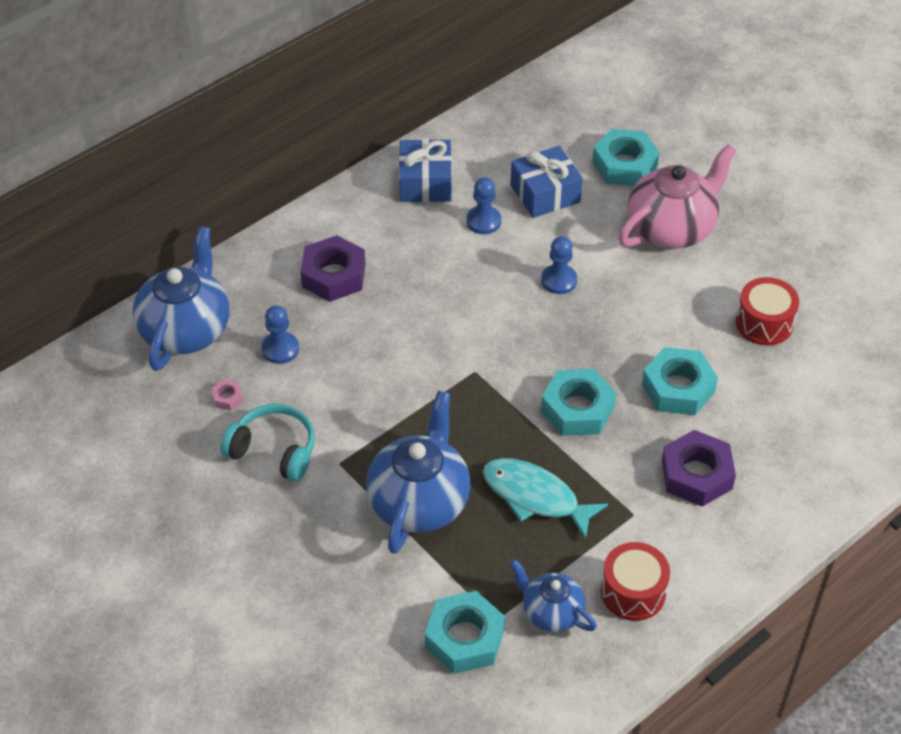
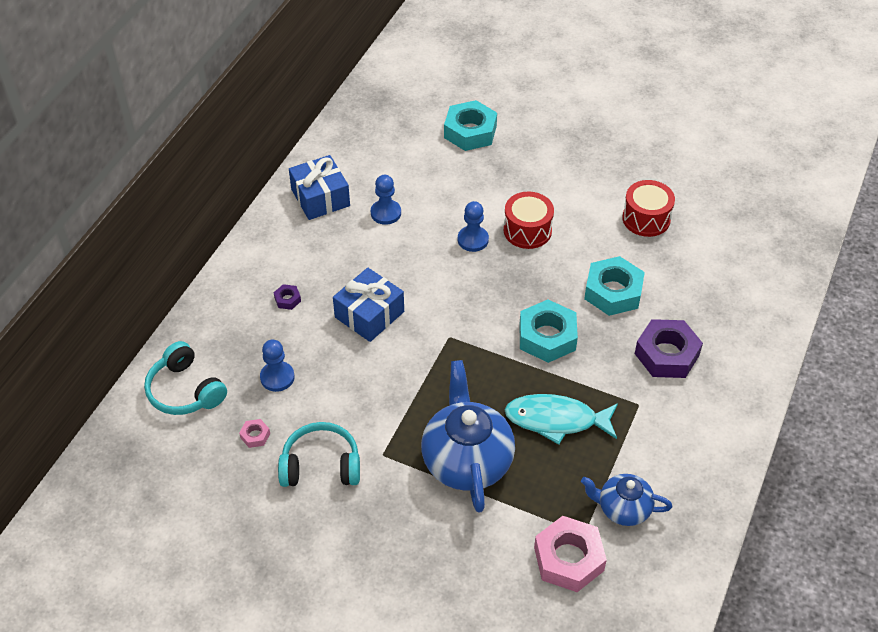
camera: 25 degrees left, 0 degrees up
blue teapot [133,226,229,371] -> turquoise headphones [144,341,227,415]
purple nut [301,235,366,302] -> purple nut [274,284,301,310], size x0.44
turquoise nut [425,591,505,674] -> pink nut [534,516,607,592]
blue gift [511,146,583,218] -> blue gift moved to [333,268,404,342]
red drum [601,542,670,621] -> red drum moved to [504,192,554,249]
pink teapot [618,144,736,249] -> none

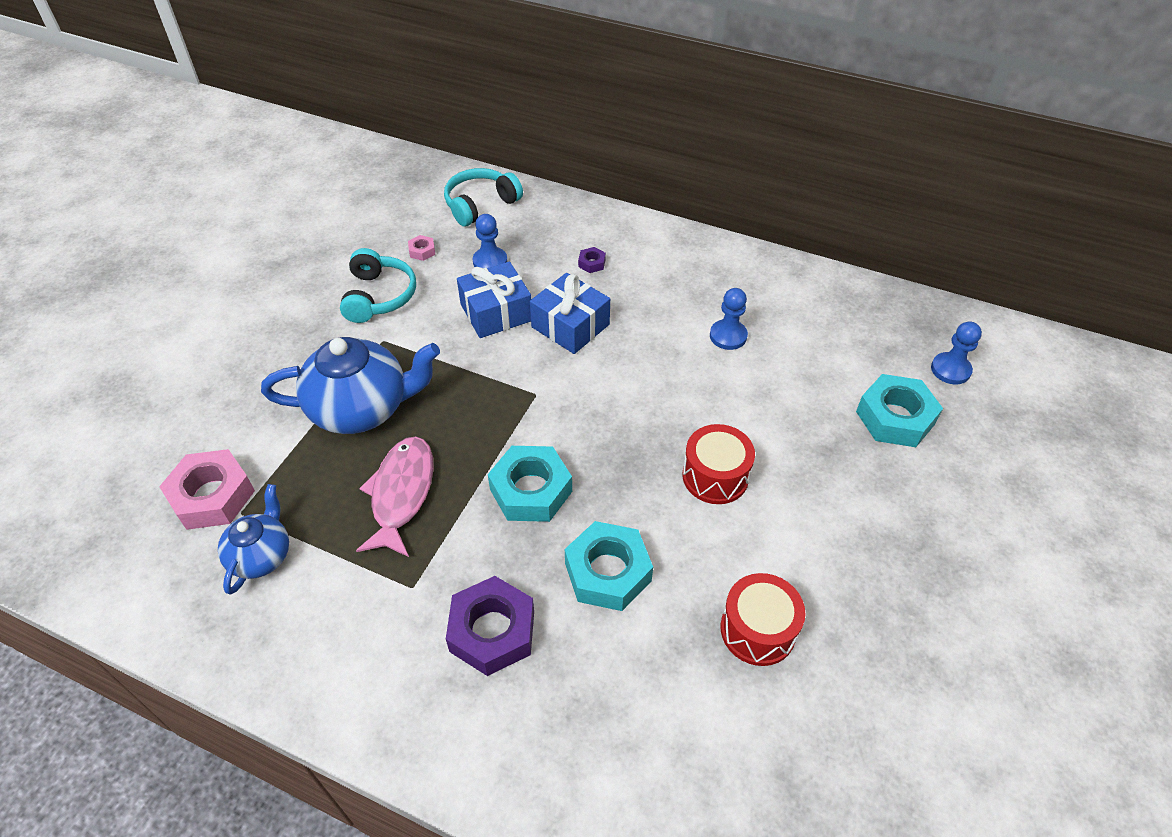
camera: 90 degrees right, 0 degrees up
blue gift [289,155,350,220] -> blue gift moved to [457,261,531,338]
blue pawn [458,201,489,252] -> blue pawn moved to [931,321,982,385]
turquoise fish [505,394,618,445] -> pink fish [356,436,434,557]

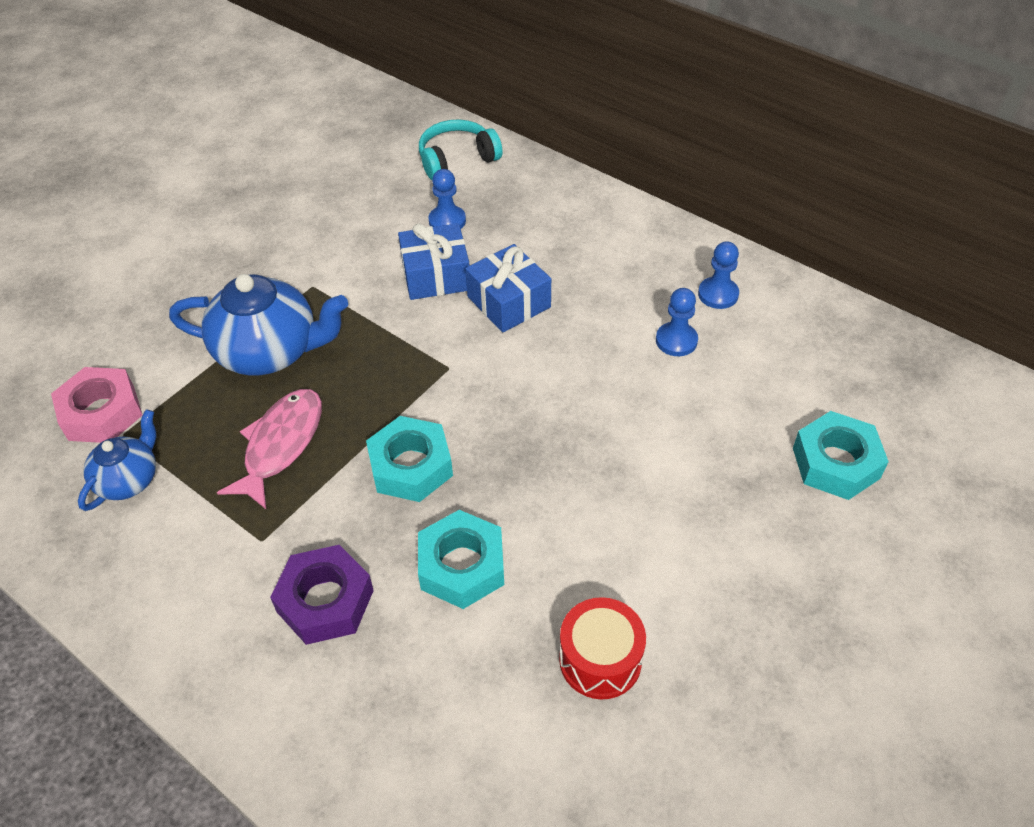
camera: 15 degrees right, 0 degrees up
turquoise headphones [340,248,416,323] -> none
pink nut [408,235,435,261] -> none
purple nut [578,247,606,273] -> none
red drum [682,424,755,504] -> none
blue pawn [931,321,982,385] -> blue pawn moved to [698,241,739,309]

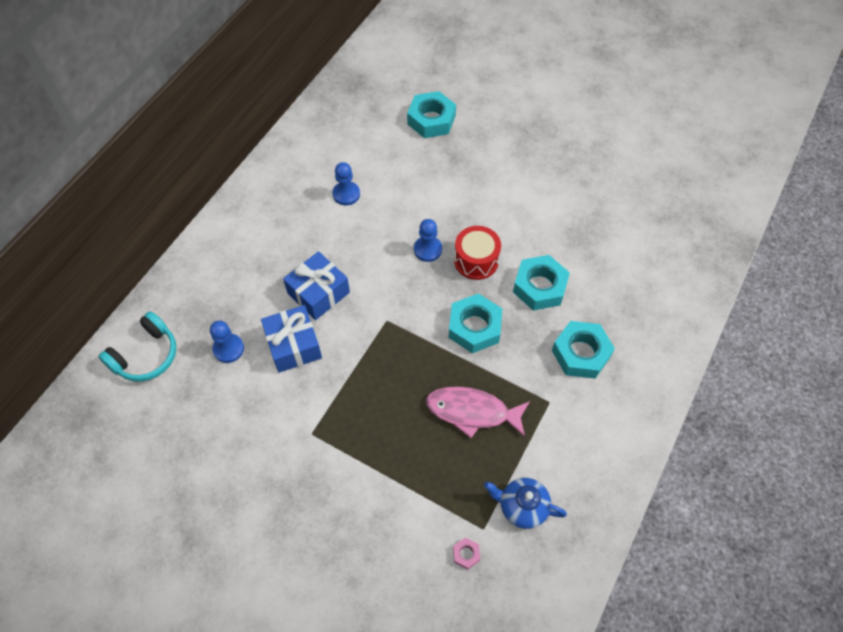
camera: 100 degrees left, 10 degrees up
pink nut [51,367,142,443] -> pink nut [453,538,480,570], size x0.44
blue teapot [169,274,348,376] -> none
purple nut [270,545,374,645] -> turquoise nut [552,321,615,379]
turquoise headphones [419,119,503,180] -> turquoise headphones turned 105 degrees counterclockwise [98,311,176,382]
red drum [559,597,646,699] -> red drum moved to [454,226,501,280]
blue pawn [698,241,739,309] -> blue pawn moved to [414,219,442,262]

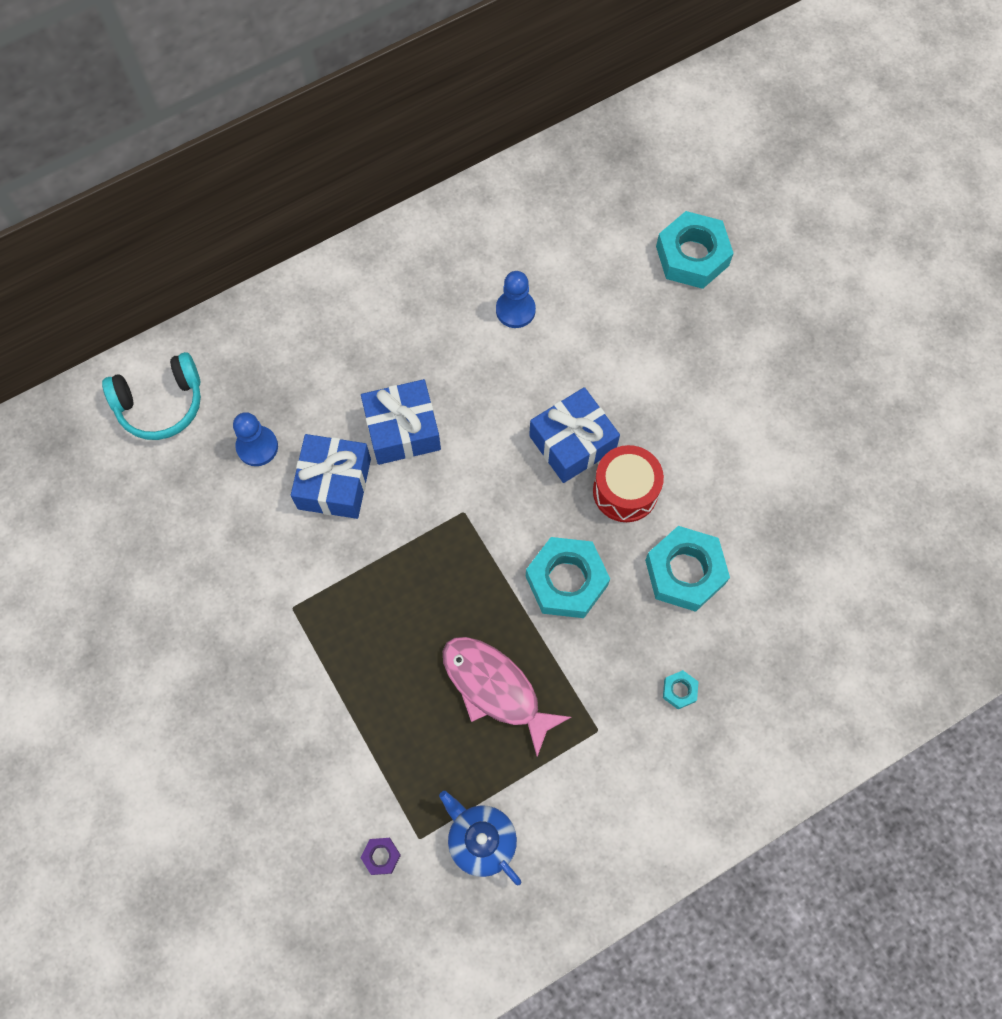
camera: 30 degrees right, 10 degrees up
blue pawn [414,219,442,262] -> blue gift [529,387,620,483]
pink nut [453,538,480,570] -> purple nut [360,838,401,875]
turquoise nut [552,321,615,379] -> turquoise nut [663,670,698,709], size x0.44

